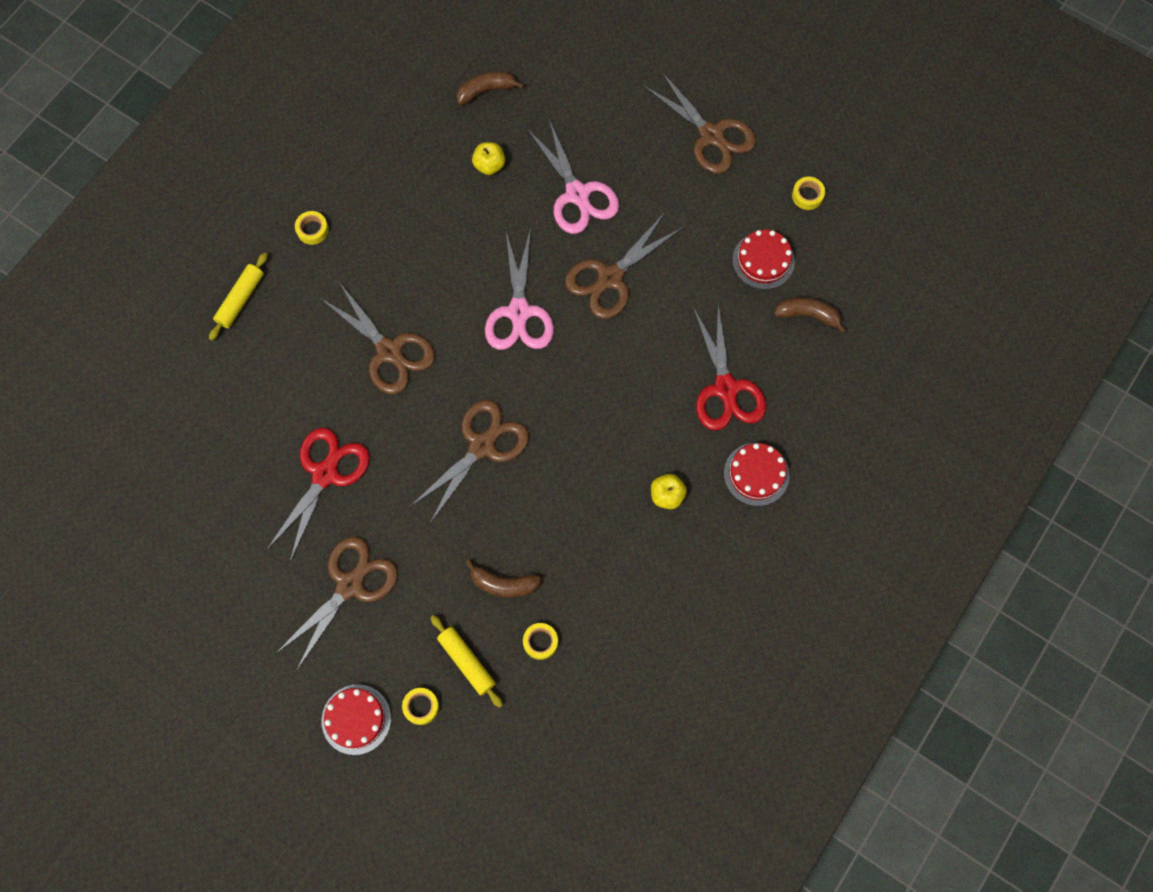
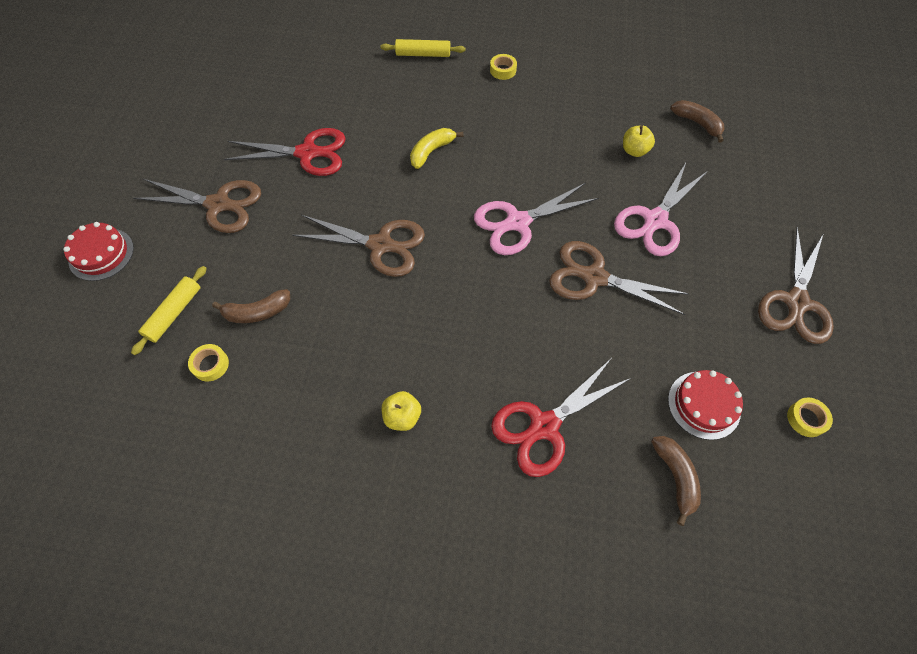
camera: 65 degrees right, 10 degrees down
brown scissors [320,282,435,394] -> yellow banana [410,128,463,169]
yellow tape [402,688,439,725] -> none
brown banana [465,560,541,598] -> brown banana turned 90 degrees counterclockwise [212,289,290,323]
red cake [724,443,790,506] -> none

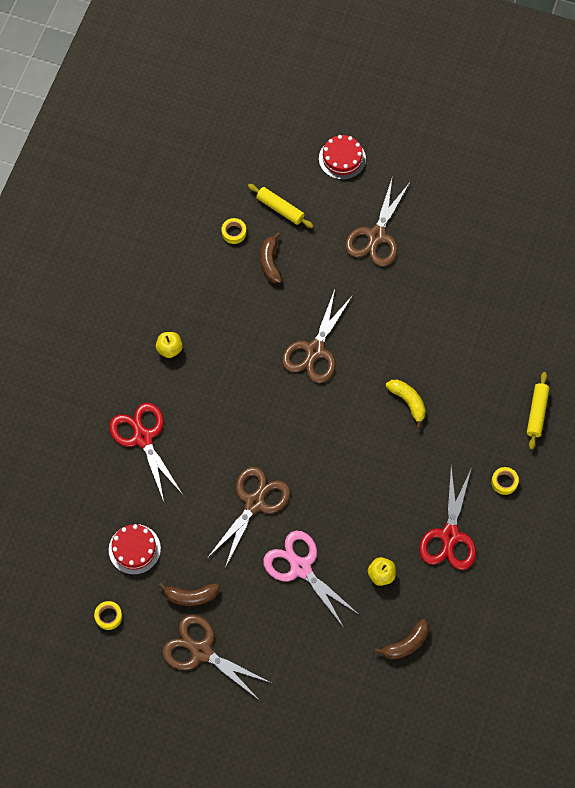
camera: 100 degrees right, 5 degrees up
red scissors [224,128,346,176] -> red scissors moved to [419,467,476,570]
pink scissors [474,183,599,255] -> none
brown banana [651,436,701,526] -> brown banana moved to [159,582,219,606]

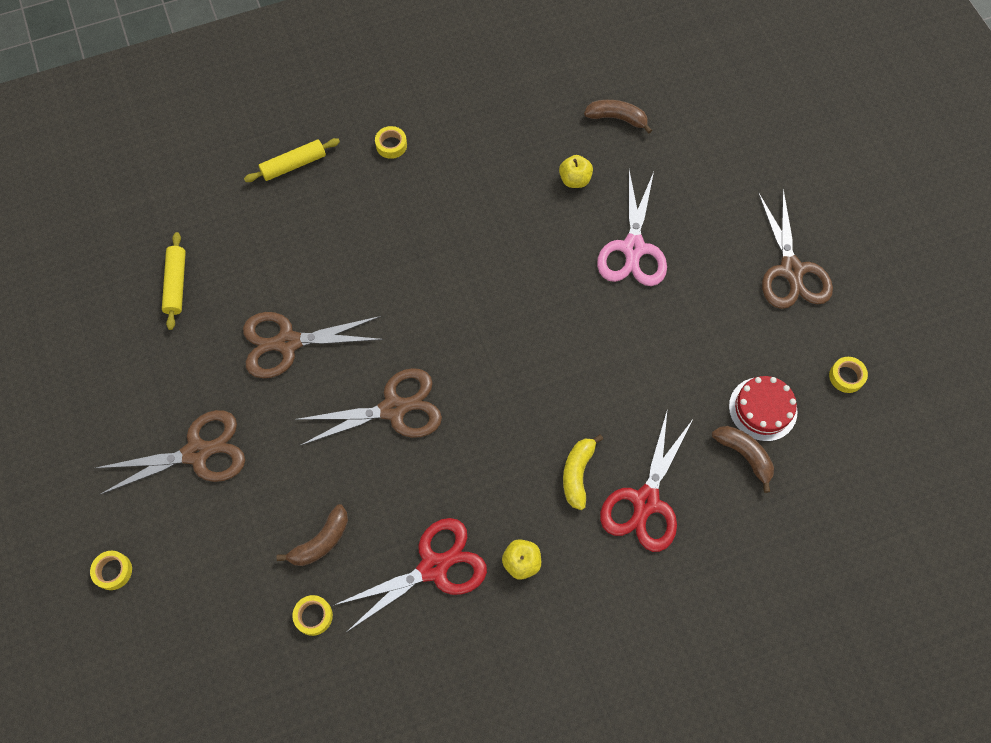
camera: 130 degrees left, 0 degrees up
brown banana [159,582,219,606] -> brown banana moved to [712,426,774,493]
brown scissors [207,467,290,568] -> brown scissors moved to [243,312,384,378]
yellow rolling pin [248,184,313,228] -> yellow rolling pin moved to [162,232,186,330]
red cake [319,135,366,180] -> yellow tape [90,551,132,590]
yellow banana [386,380,426,429] -> yellow banana moved to [563,434,603,510]
red scissors [419,467,476,570] -> red scissors moved to [333,518,487,632]

